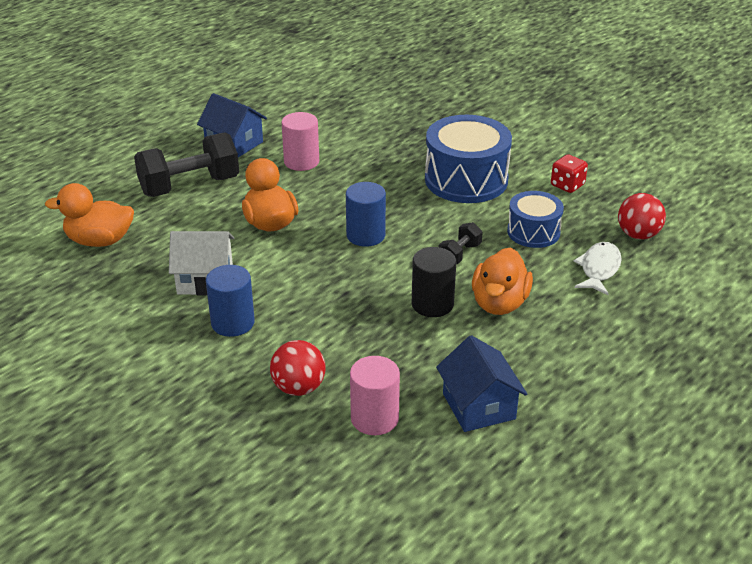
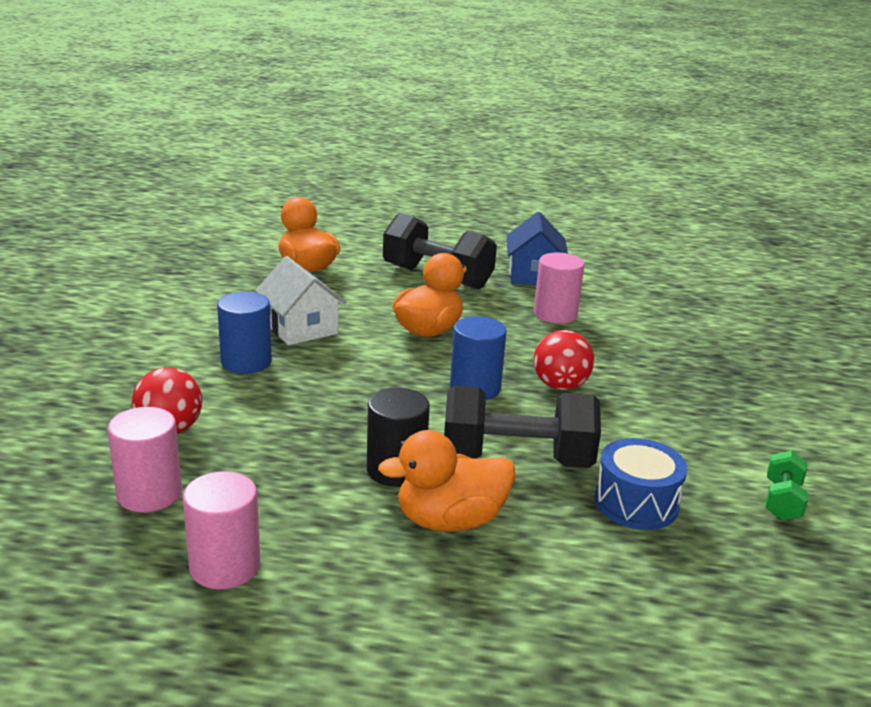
camera: 55 degrees right, 10 degrees down
blue drum [425,115,512,203] -> none
blue house [436,335,527,432] -> pink cylinder [183,471,260,589]
black dumbbell [439,222,483,264] -> black dumbbell [444,386,601,468], size x2.09
red dice [551,154,588,193] -> green dumbbell [766,450,808,521]
white fish [573,242,621,295] -> none
red ball [618,193,666,239] -> red ball moved to [534,330,594,390]

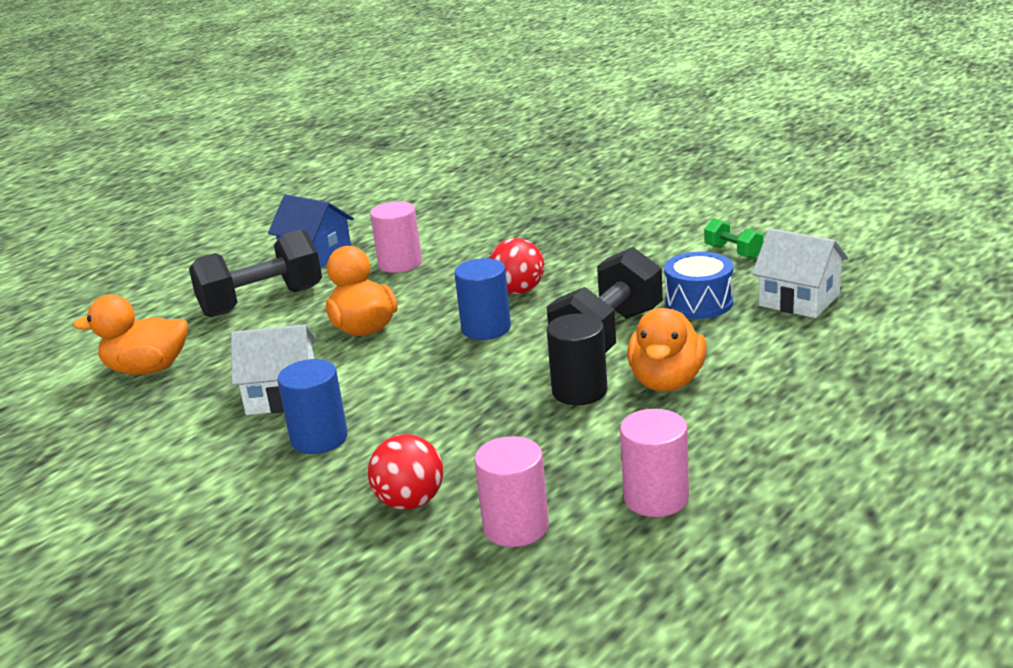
camera: 55 degrees left, 0 degrees up
none -> white house [752,228,848,318]

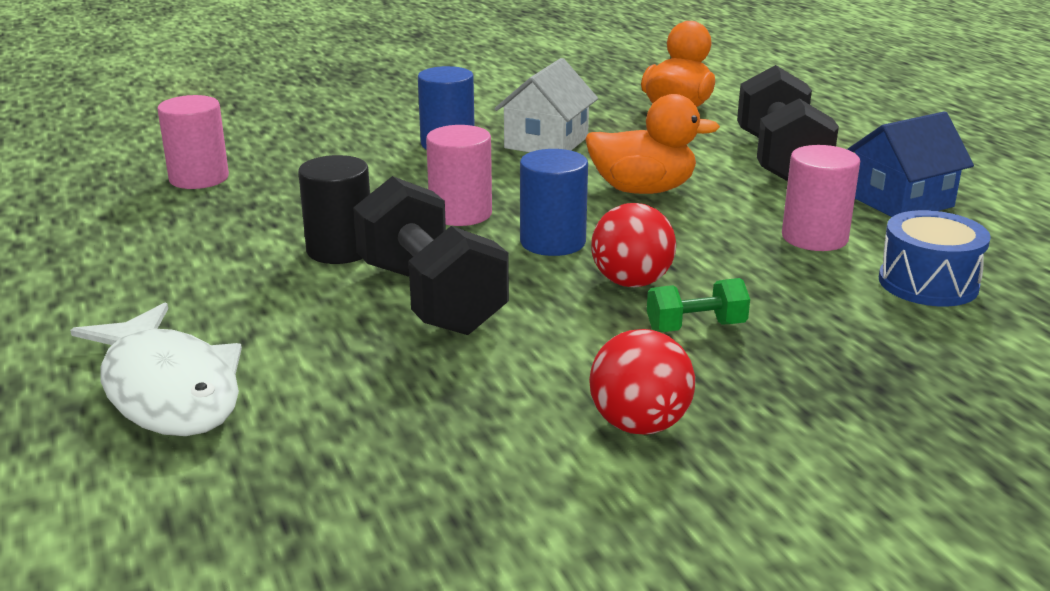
camera: 115 degrees right, 0 degrees up
red ball [368,434,443,510] -> red ball moved to [589,329,695,435]
pink cylinder [620,409,689,517] -> pink cylinder moved to [426,125,492,226]
orange duck [627,308,707,391] -> none
blue drum [664,252,733,319] -> blue drum moved to [879,210,991,306]
green dumbbell [704,218,763,259] -> green dumbbell moved to [647,278,750,332]
white house [752,228,848,318] -> none
none -> white fish [70,302,242,436]

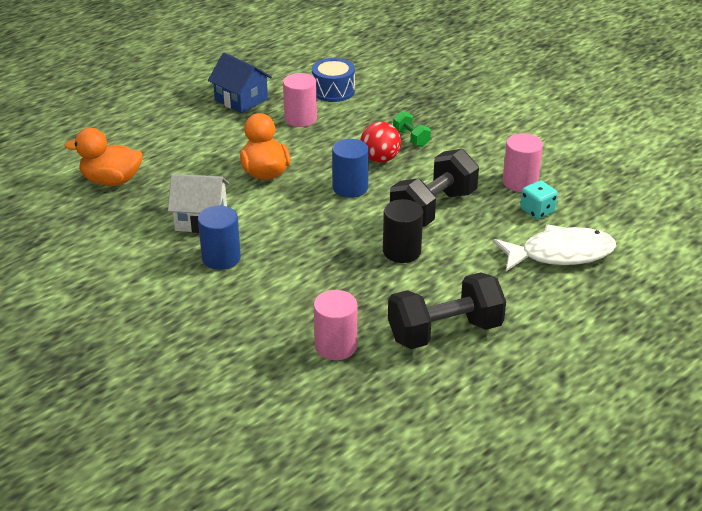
camera: 110 degrees left, 10 degrees up
white fish [70,302,242,436] -> white fish turned 45 degrees clockwise [493,224,616,271]
pink cylinder [426,125,492,226] -> pink cylinder moved to [503,133,543,192]
red ball [589,329,695,435] -> none
black dumbbell [737,65,839,181] -> black dumbbell moved to [388,272,506,349]
none -> turquoise dice [520,181,558,219]

